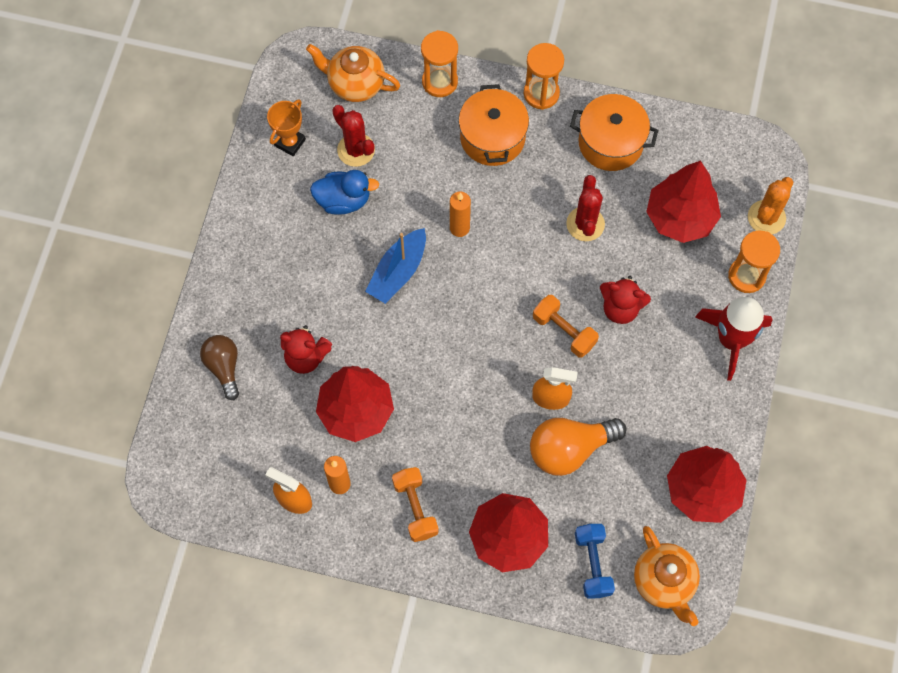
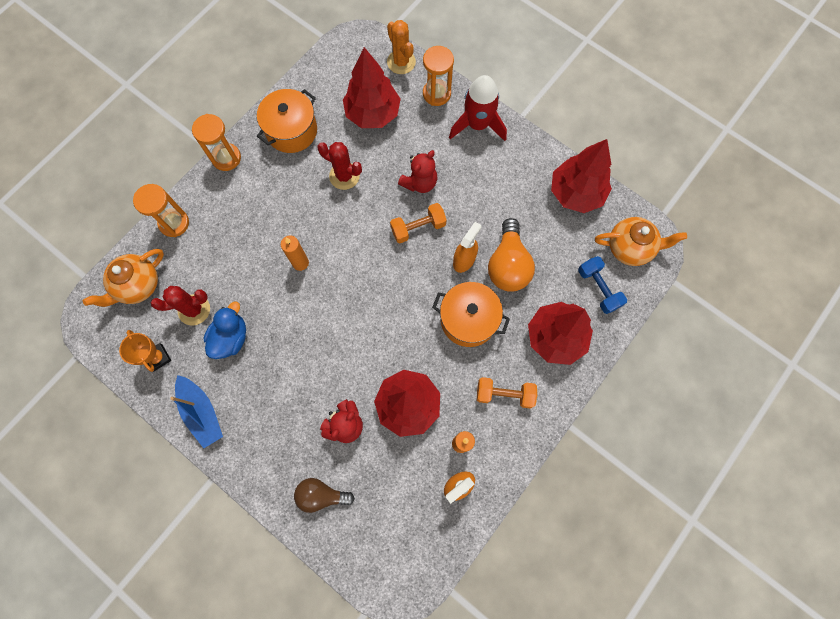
camera: 65 degrees left, 5 degrees up
blue boat [365,228,426,304] -> blue boat moved to [170,375,223,448]
orange pot [459,84,529,166] -> orange pot moved to [432,282,510,347]
blue dumbbell [575,524,615,599] -> blue dumbbell turned 45 degrees clockwise [578,256,627,314]

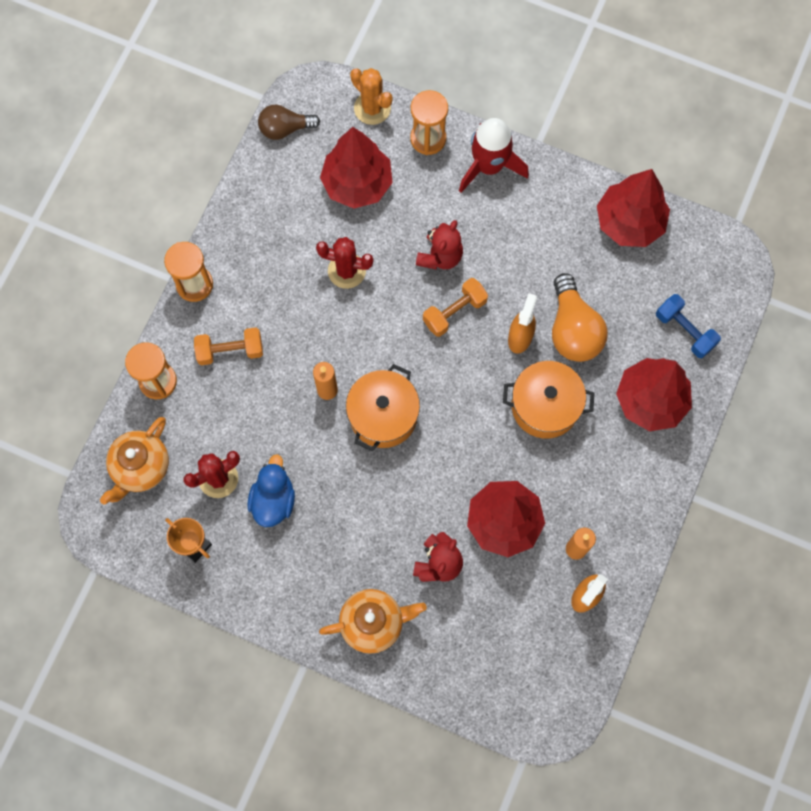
camera: 15 degrees left, 0 degrees up
blue boat [170,375,223,448] -> none
orange pot [257,89,317,153] -> orange pot moved to [346,364,420,451]
brown light bulb [294,478,355,513] -> brown light bulb moved to [258,105,320,140]
orange dumbbell [477,377,537,409] -> orange dumbbell moved to [194,327,263,366]
orange teapot [595,217,687,266] -> orange teapot moved to [319,589,427,654]

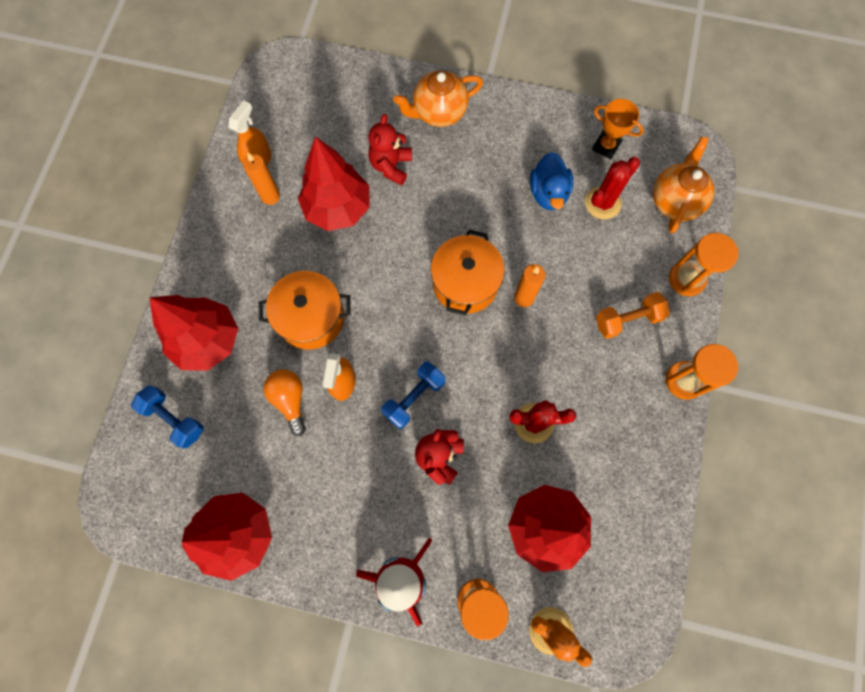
camera: 170 degrees right, 0 degrees up
brown light bulb [258,105,320,140] -> none
orange dumbbell [423,278,488,337] -> blue dumbbell [381,361,446,429]
orange light bulb [552,273,608,362] -> orange light bulb [264,370,306,436], size x0.66

